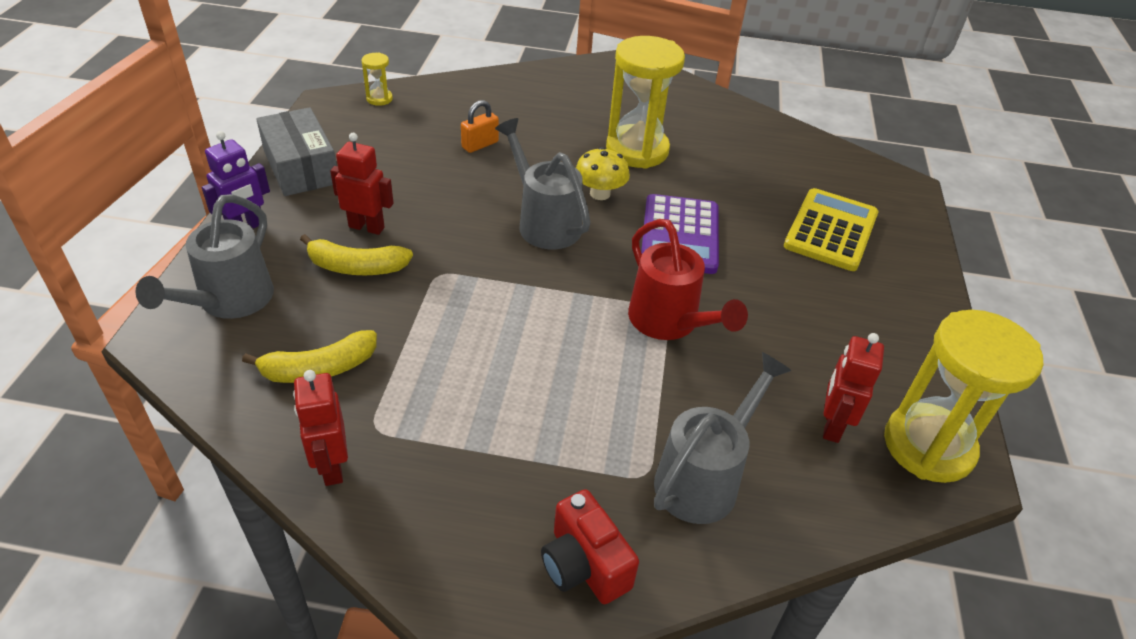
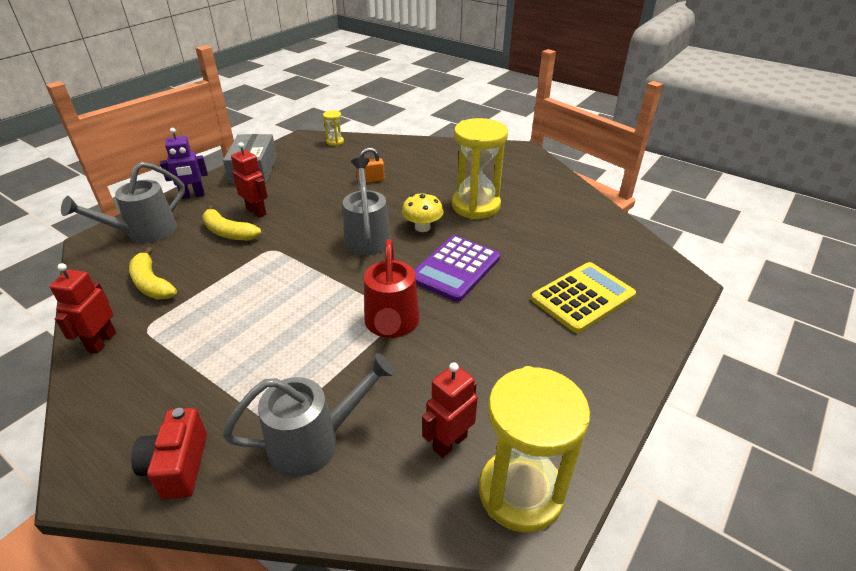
camera: 30 degrees right, 5 degrees down
yellow banana [242,330,377,383] -> yellow banana turned 45 degrees clockwise [129,247,177,299]

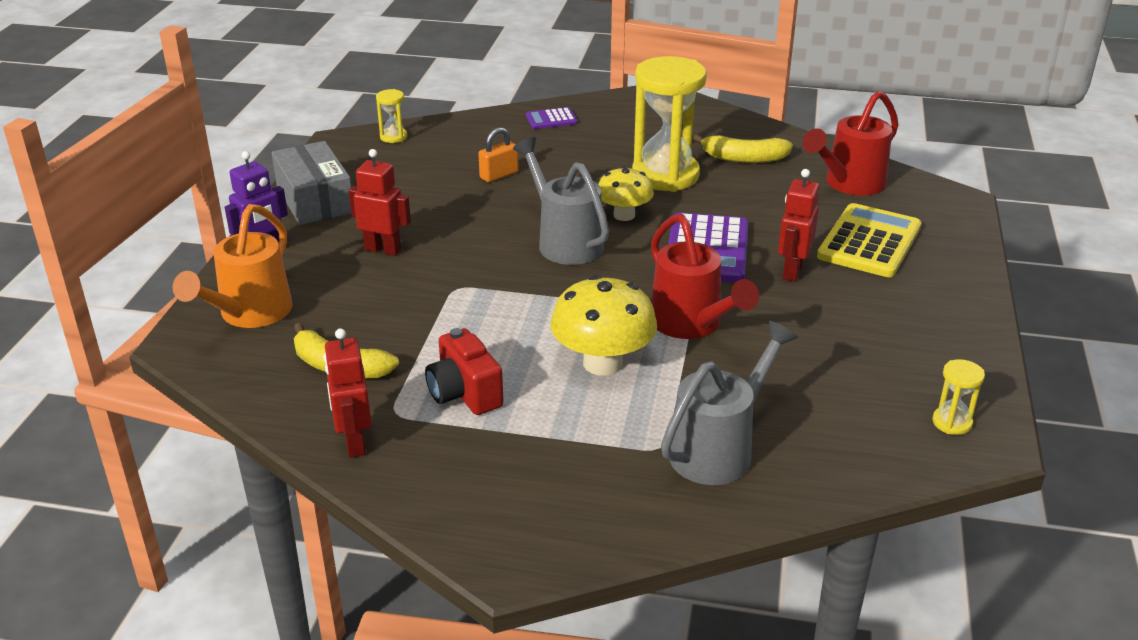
camera: 25 degrees left, 5 degrees down
grey watering can [61,162,185,243] -> orange watering can [173,204,292,328]
red camera [131,408,207,499] -> red camera moved to [425,328,504,415]
yellow banana [202,205,261,241] -> yellow banana moved to [693,134,793,163]
red robot [422,362,478,458] -> red robot moved to [778,169,819,282]
yellow hourglass [479,366,590,533] -> yellow hourglass [932,359,985,435], size x0.43
none -> purple calculator [526,107,577,129]
none -> yellow mushroom [551,275,657,376]
none -> red watering can [802,91,899,196]

